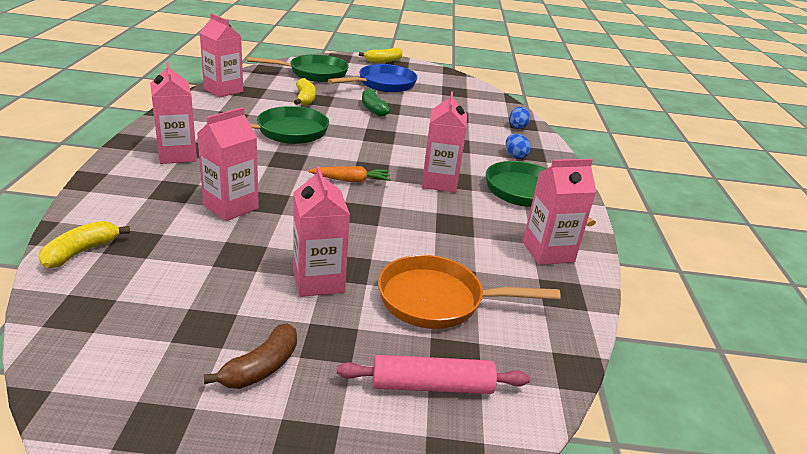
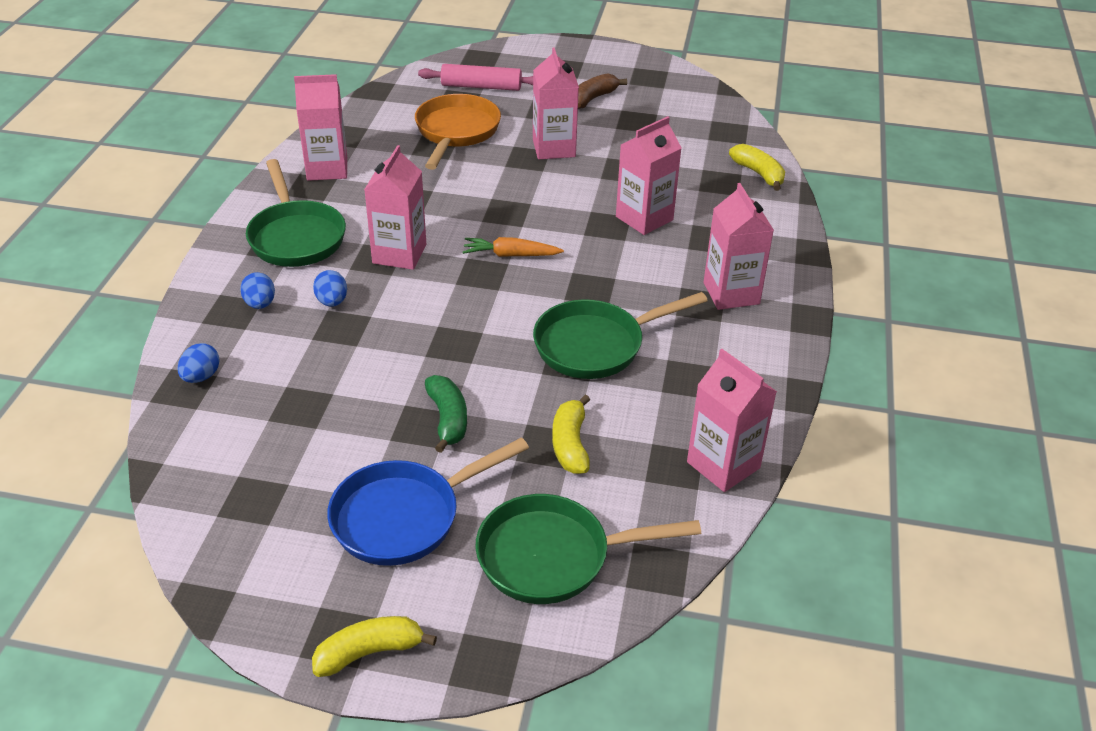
camera: 170 degrees left, 10 degrees up
yellow banana [39,221,130,268] -> yellow banana turned 75 degrees counterclockwise [729,144,785,191]
orange pan [378,255,561,329] -> orange pan turned 90 degrees counterclockwise [415,94,501,170]
none -> blue egg [313,270,347,307]

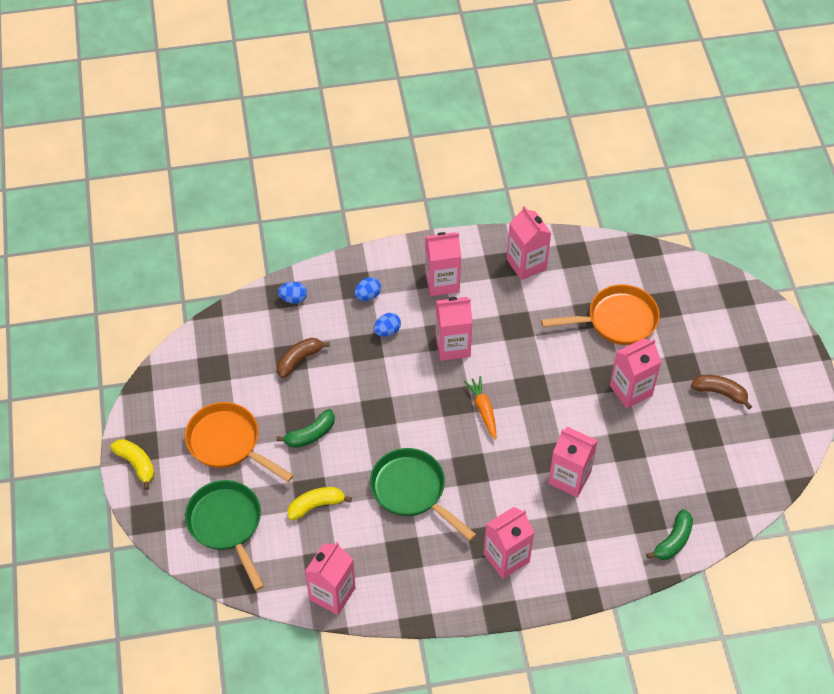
camera: 70 degrees right, 15 degrees up
green pan [246,159,346,267] -> pink carton [425,232,461,296]
blue pan [327,437,529,566] -> orange pan [185,402,294,482]
pink rolling pin [418,64,533,91] -> none
yellow banana [729,144,785,191] -> green banana [646,509,693,560]
none -> brown banana [277,338,330,378]

